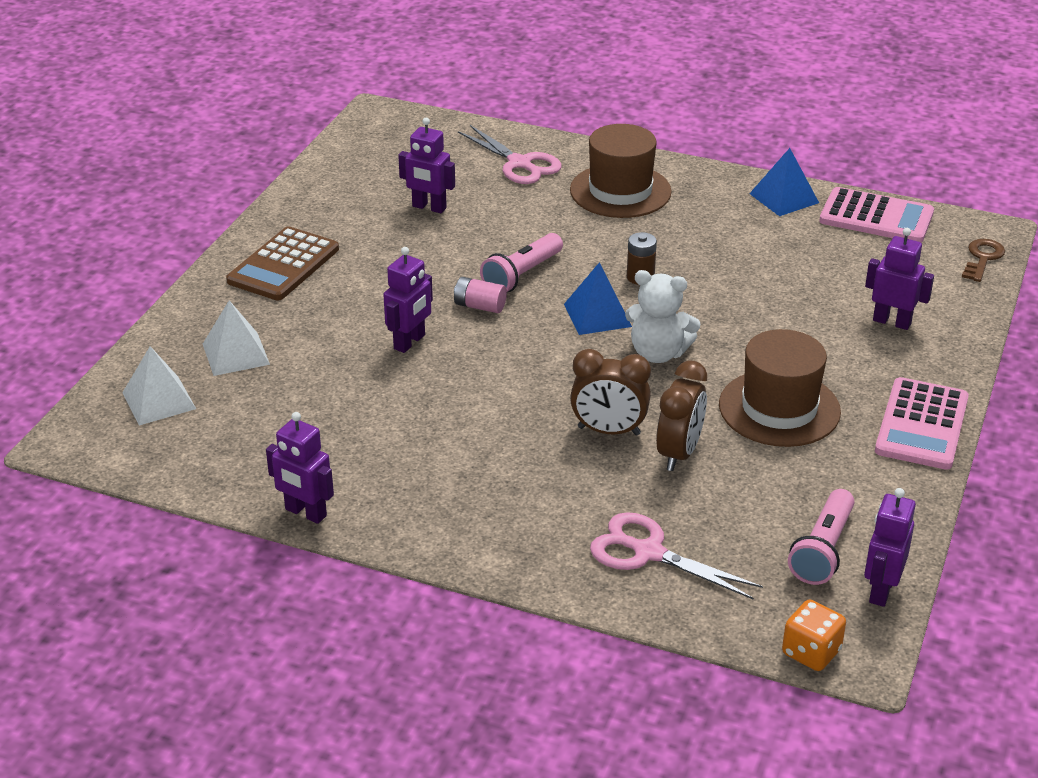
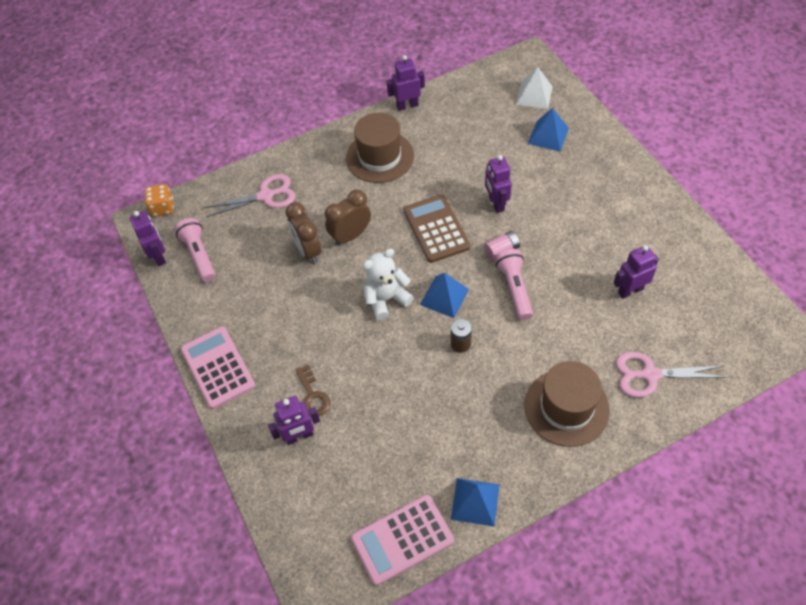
camera: 135 degrees right, 20 degrees up
white pyramid [203,300,270,376] -> blue pyramid [528,108,569,152]
brown calculator [226,226,339,300] -> brown calculator moved to [404,194,470,263]
brown hat [719,329,841,447] -> brown hat moved to [346,113,414,183]
brown key [962,239,1005,282] -> brown key moved to [296,364,330,416]

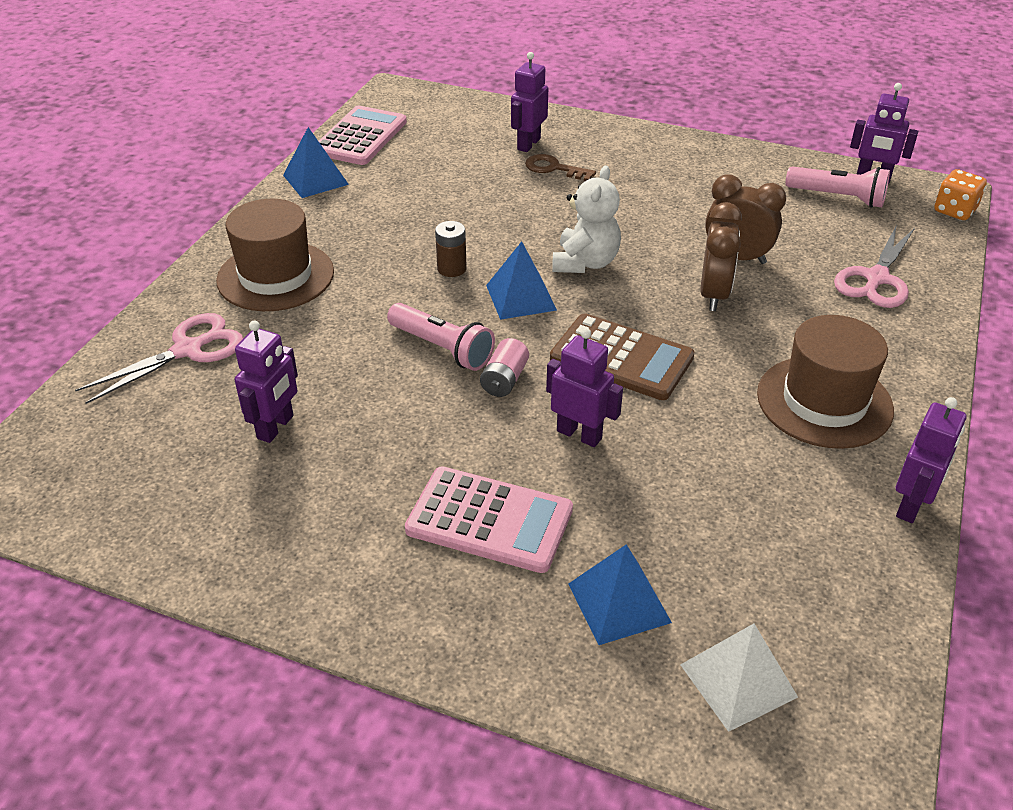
camera: 135 degrees right, 15 degrees down
pink calculator [181,326,255,409] -> pink calculator moved to [405,467,573,573]

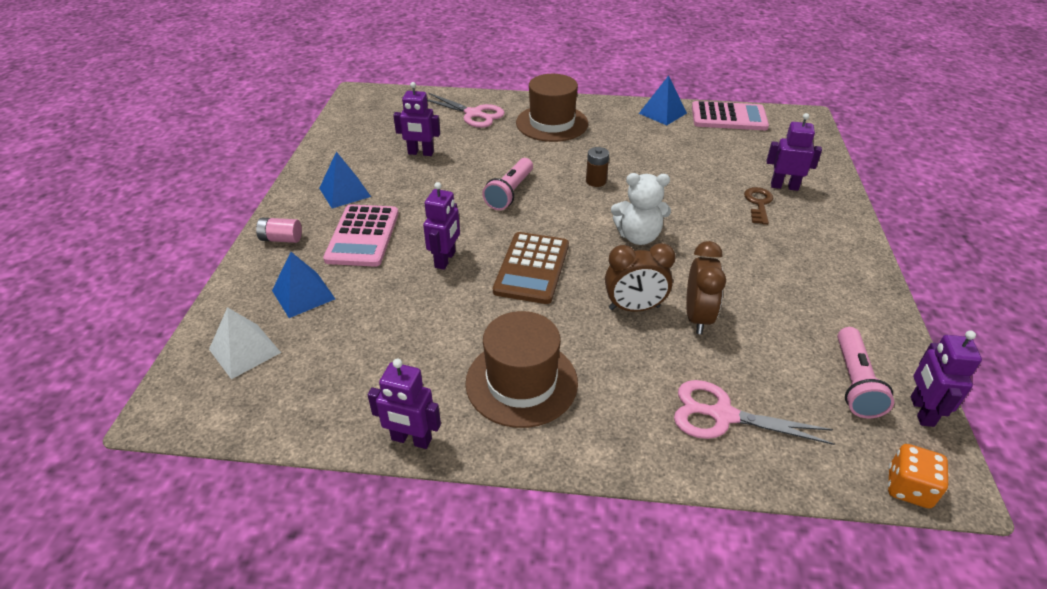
camera: 75 degrees right, 0 degrees up
pink battery [480,338,529,397] -> pink battery moved to [256,218,302,243]
blue pyramid [486,241,557,320] -> blue pyramid moved to [319,152,371,208]

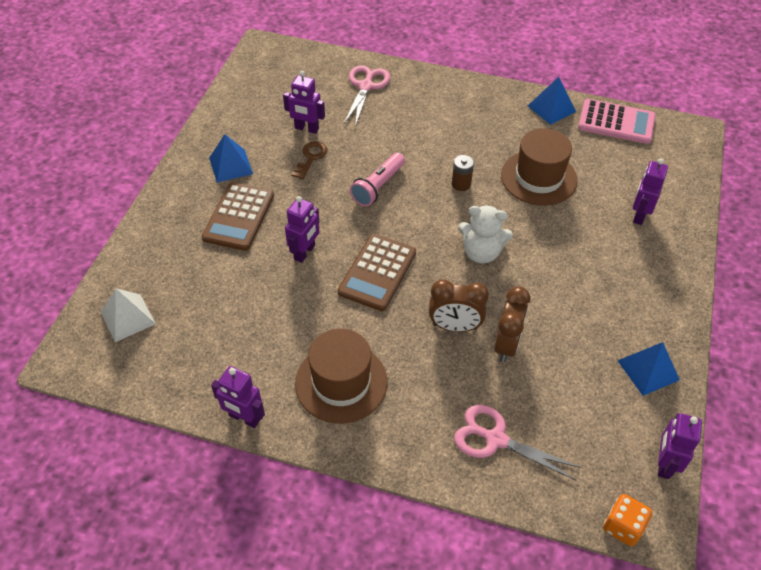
camera: 10 degrees right, 10 degrees up
pink battery [256,218,302,243] -> none
blue pyramid [272,252,335,318] -> blue pyramid moved to [618,342,680,396]
pink calculator [323,204,399,267] -> brown calculator [202,182,274,251]
pink scissors [427,93,505,128] -> pink scissors turned 120 degrees counterclockwise [344,65,390,126]
brown hat [516,74,588,142] -> brown hat moved to [501,128,578,206]
brown key [744,187,773,225] -> brown key moved to [291,141,327,179]
purple robot [766,113,822,191] -> purple robot turned 90 degrees counterclockwise [633,158,668,225]
pink flashlight [837,327,894,418] -> none

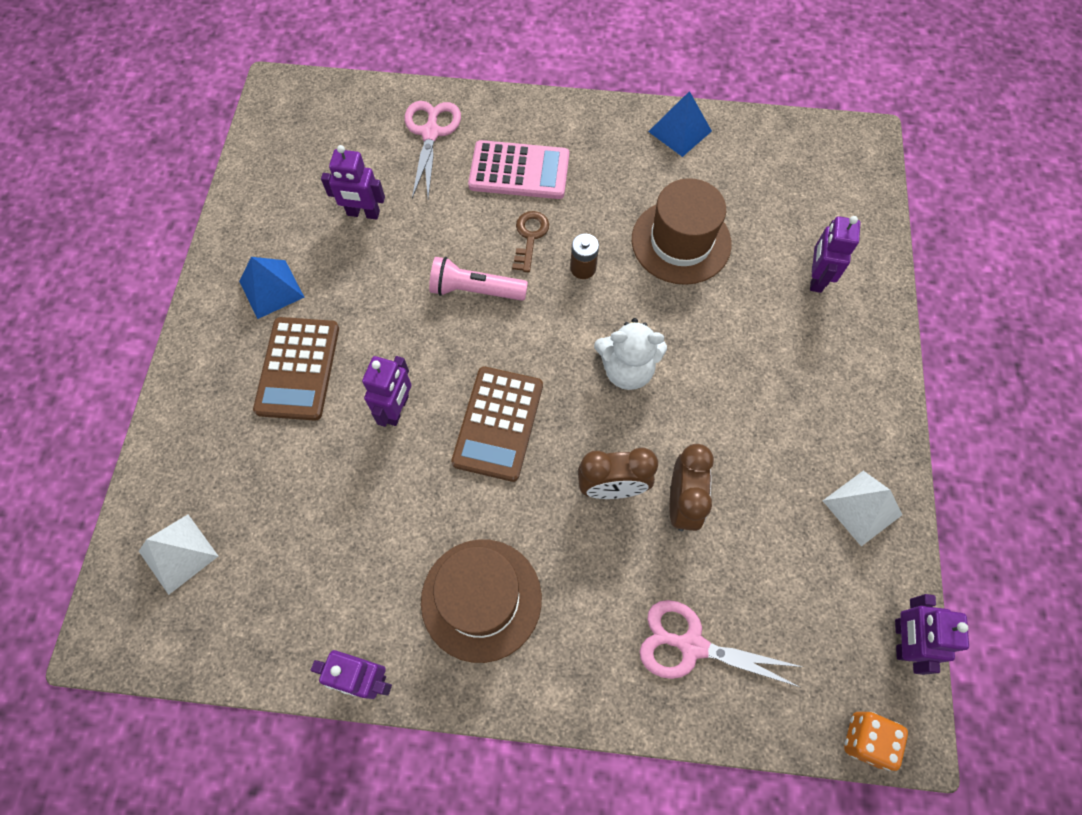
camera: 10 degrees left, 15 degrees up
brown key [291,141,327,179] -> brown key moved to [512,211,549,272]
pink flashlight [350,153,405,207] -> pink flashlight turned 75 degrees clockwise [429,257,528,301]
pink calculator [578,99,656,144] -> pink calculator moved to [468,140,569,199]
blue pyramid [618,342,680,396] -> white pyramid [823,471,902,546]

